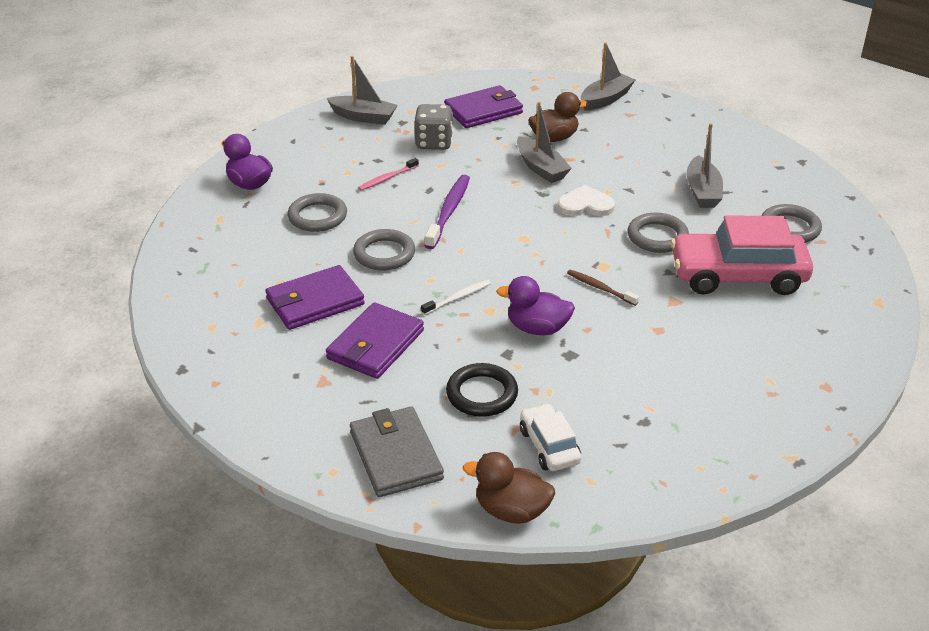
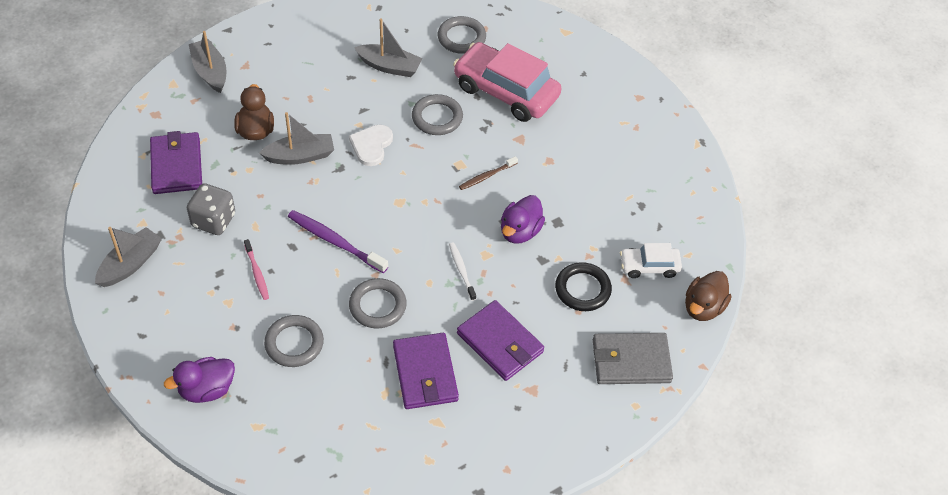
camera: 75 degrees left, 15 degrees up
pink car [670,215,813,295] -> pink car turned 105 degrees clockwise [453,42,562,122]

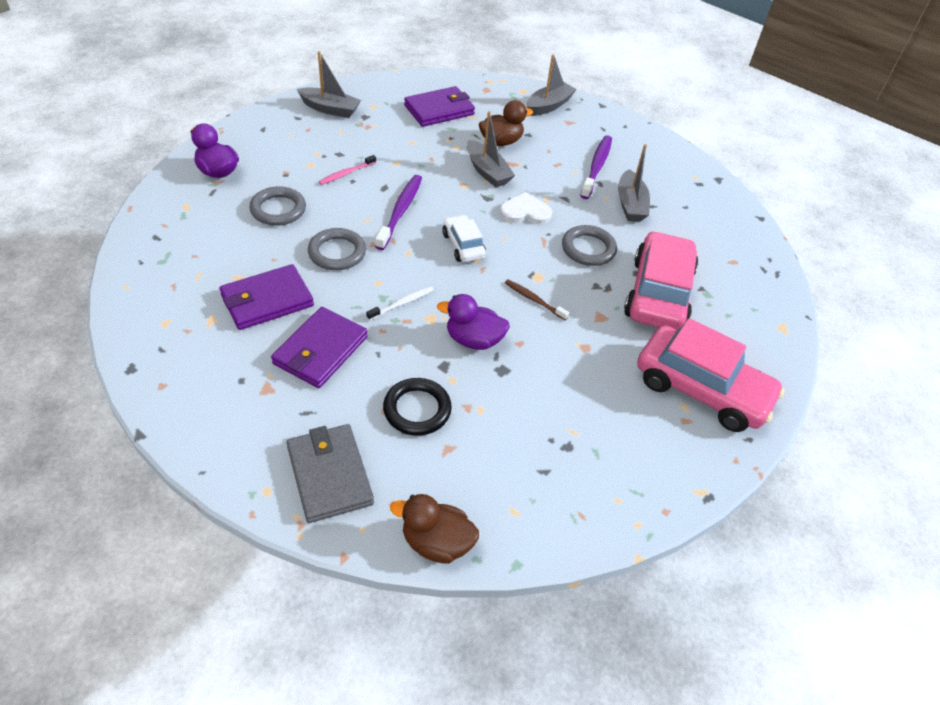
camera: 70 degrees right, 5 degrees down
grey dice [187,183,235,235] -> none
grey ring [438,16,486,54] -> none
white car [620,243,682,278] -> white car moved to [442,215,486,262]
none -> purple toothbrush [580,135,612,199]
none -> pink car [637,318,785,432]

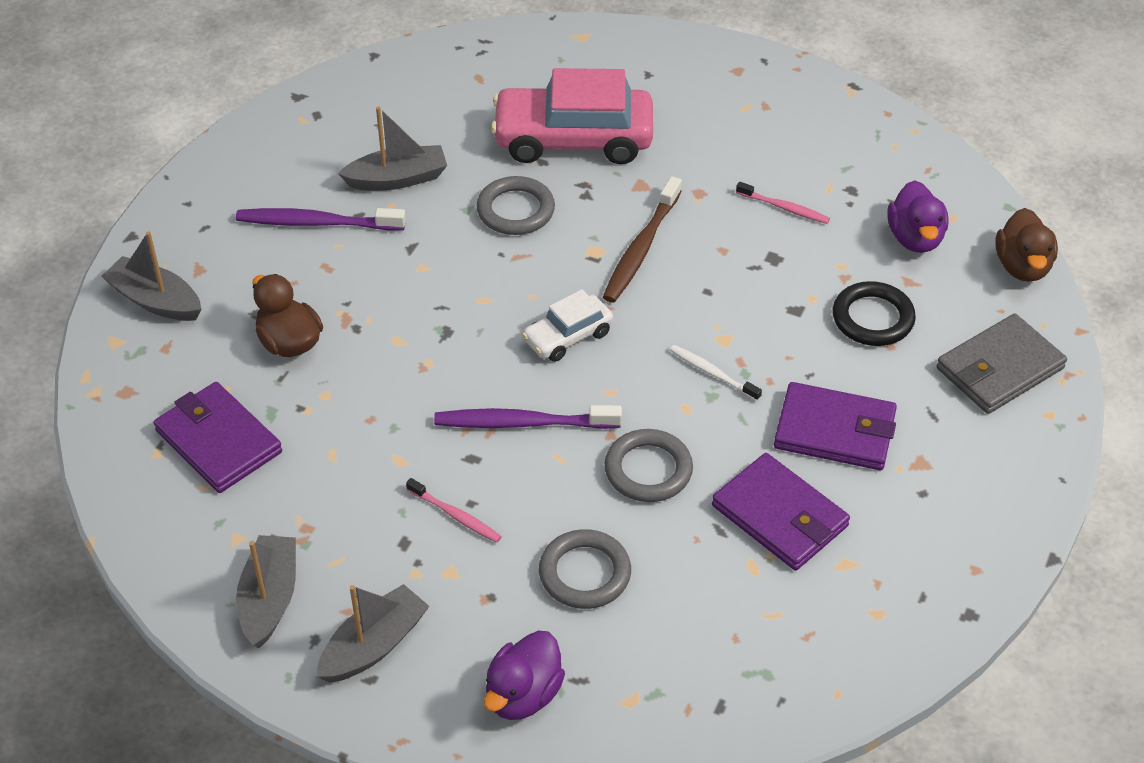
camera: 100 degrees left, 0 degrees up
purple duck [437,294,510,350] -> purple duck moved to [887,180,948,253]
grey boat [467,111,515,187] -> grey boat moved to [317,584,430,683]
white heart [500,192,552,224] -> none
brown toothbrush [505,279,569,320] -> brown toothbrush [603,176,682,303], size x1.70
pink car [637,318,785,432] -> none
none -> pink toothbrush [736,182,830,224]

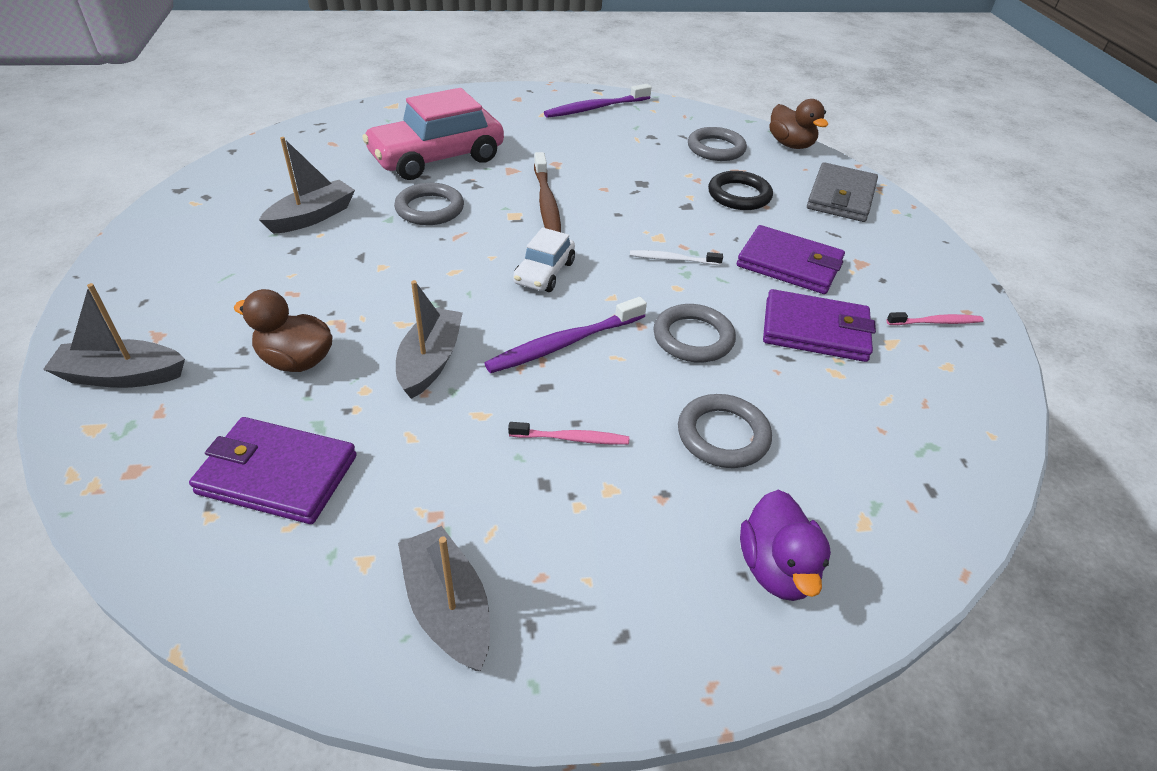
camera: 35 degrees left, 5 degrees down
purple toothbrush [236,208,406,230] -> purple toothbrush moved to [544,84,652,118]
grey boat [317,584,430,683] -> grey boat moved to [396,280,463,399]
pink toothbrush [736,182,830,224] -> pink toothbrush moved to [887,312,984,325]
purple wallet [774,382,897,470] -> purple wallet turned 45 degrees clockwise [737,225,845,294]
purple duck [887,180,948,253] -> grey ring [688,127,747,161]

